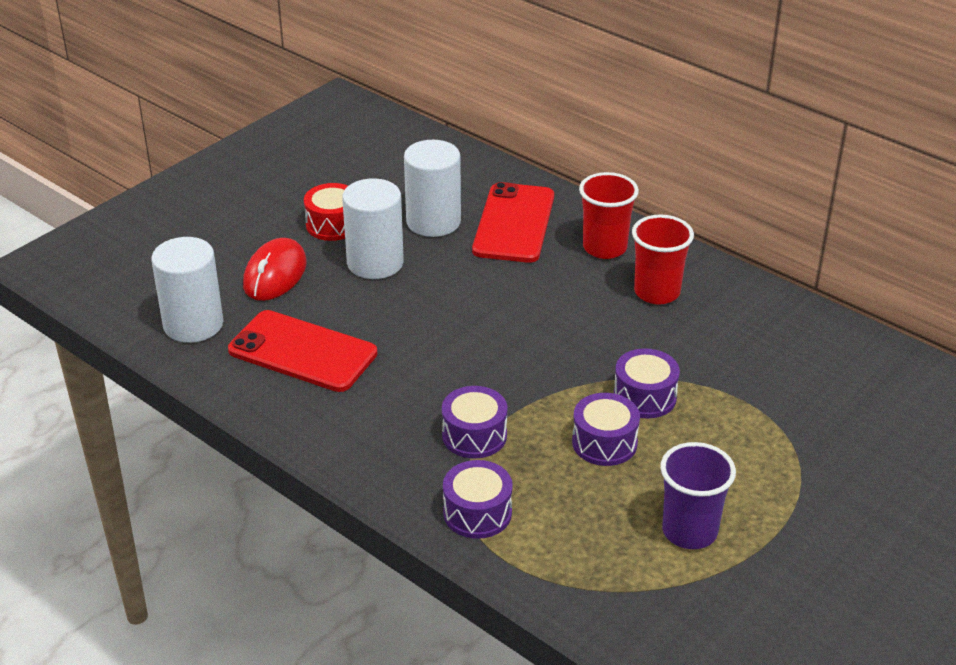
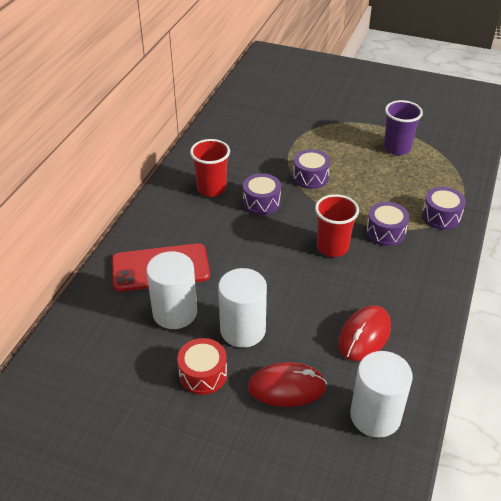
camera: 110 degrees left, 5 degrees up
red phone [228,310,377,392] -> red mouse [338,305,391,361]
purple drum [572,393,640,466] -> purple drum moved to [243,173,281,215]
red cup [579,172,639,259] -> red cup moved to [315,194,359,257]

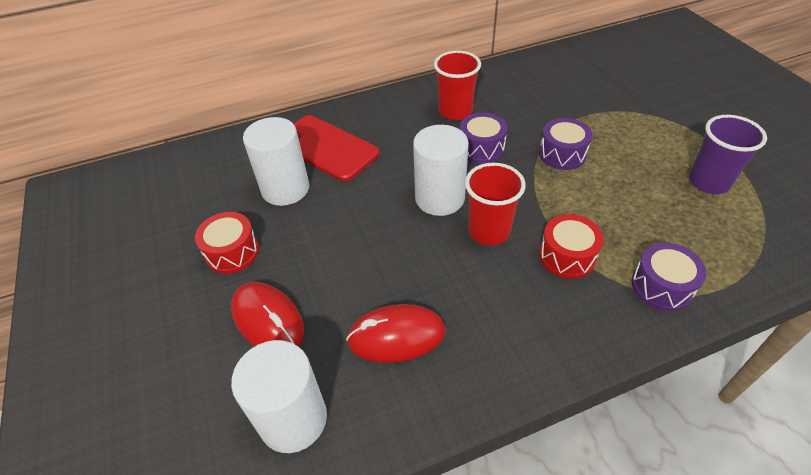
camera: 50 degrees right, 5 degrees up
white cylinder [218,268,267,348] -> white cylinder moved to [413,125,469,216]
purple drum [366,202,409,246] -> red drum [539,214,604,279]

